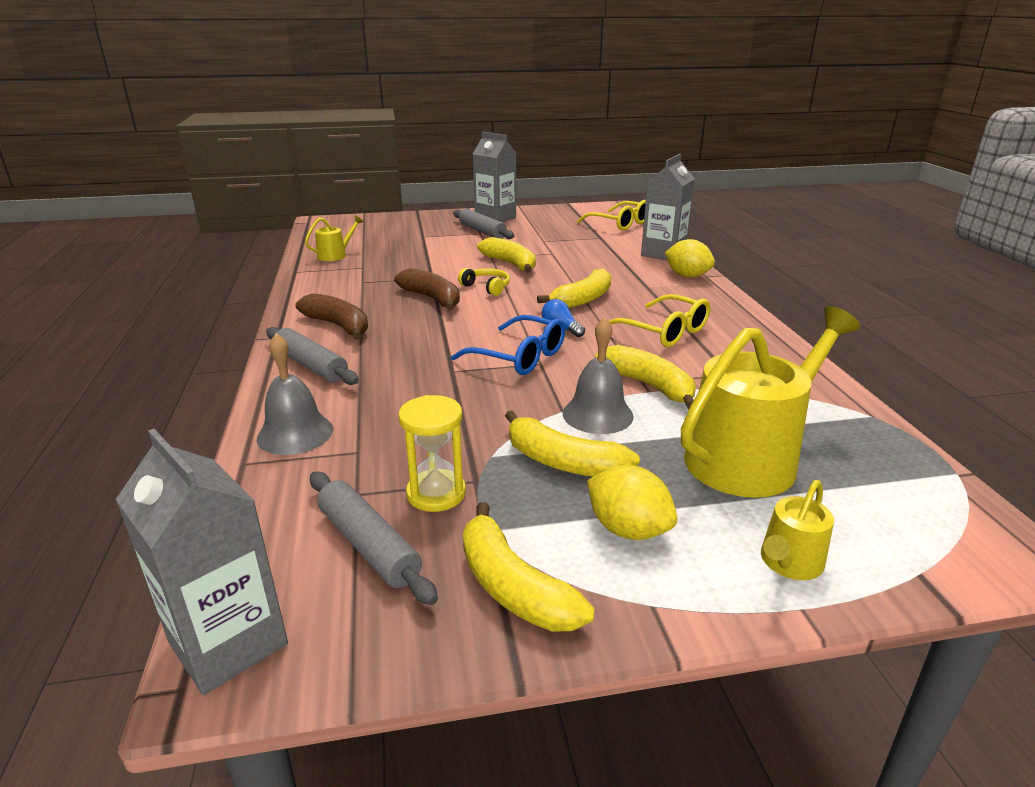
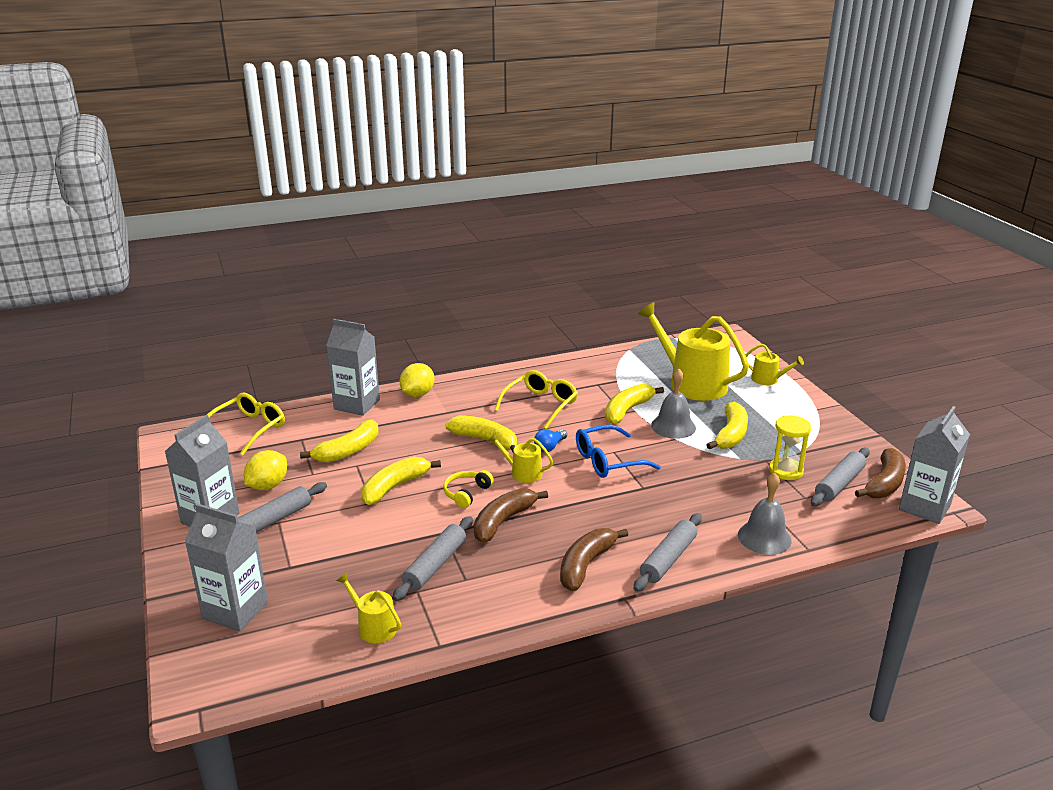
camera: 100 degrees left, 0 degrees up
blue glasses [451,315,565,375] -> blue glasses turned 135 degrees counterclockwise [576,425,661,478]
yellow banana [463,502,595,632] -> yellow banana moved to [300,419,379,463]
yellow lemon [587,465,677,540] -> yellow lemon moved to [244,450,287,490]
none -> grey carton [185,504,268,632]
none -> grey rolling pin [393,516,473,601]
none -> yellow watering can [488,433,553,483]
none -> brown banana [855,448,906,498]

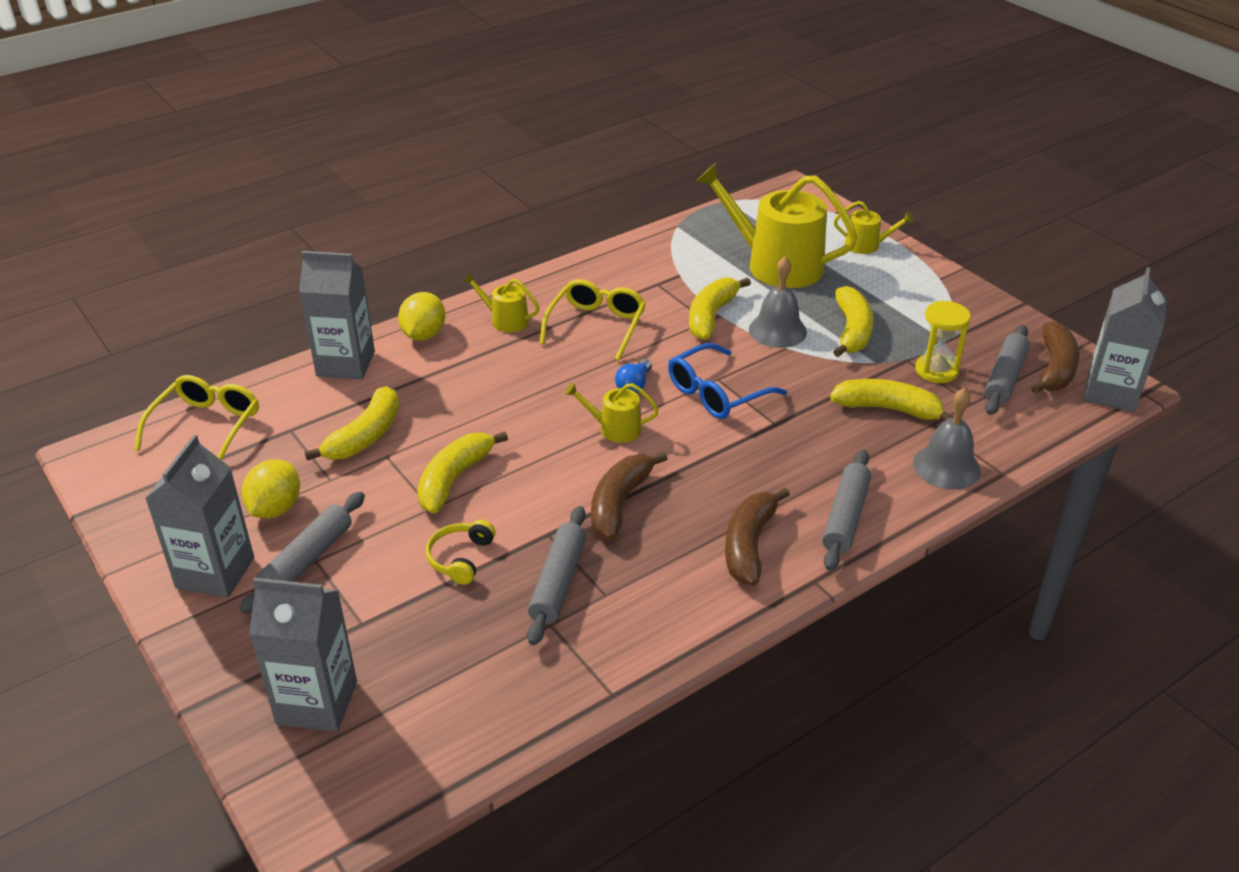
camera: 15 degrees left, 10 degrees up
yellow watering can [336,572,401,643] -> yellow watering can moved to [462,272,540,333]
yellow headphones [443,470,494,508] -> yellow headphones moved to [426,520,496,585]
yellow banana [445,415,517,452] -> yellow banana moved to [830,379,954,421]

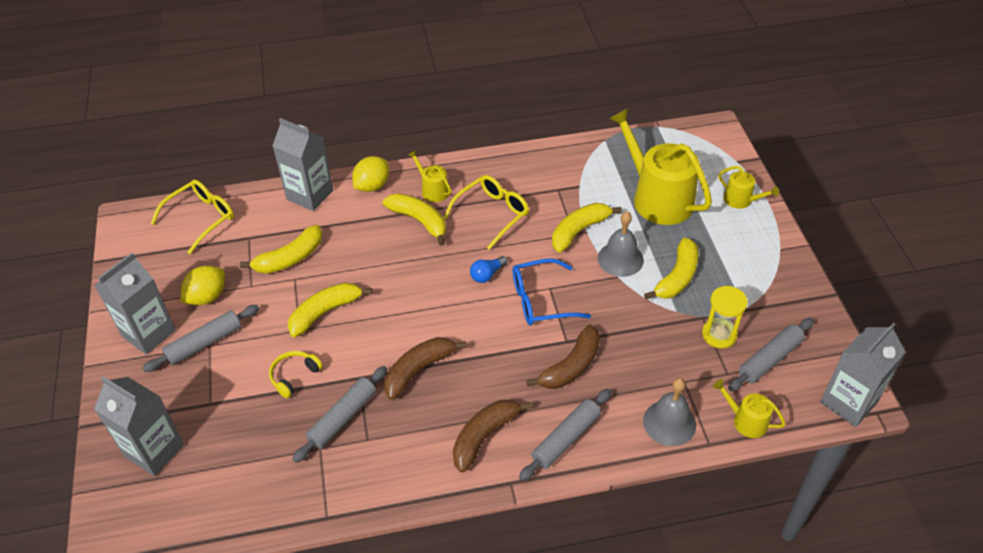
camera: 25 degrees right, 10 degrees up
yellow watering can [565,383,659,443] -> yellow watering can moved to [713,379,786,438]
yellow banana [830,379,954,421] -> yellow banana moved to [383,193,446,246]
brown banana [1031,322,1080,394] -> brown banana moved to [526,324,600,389]

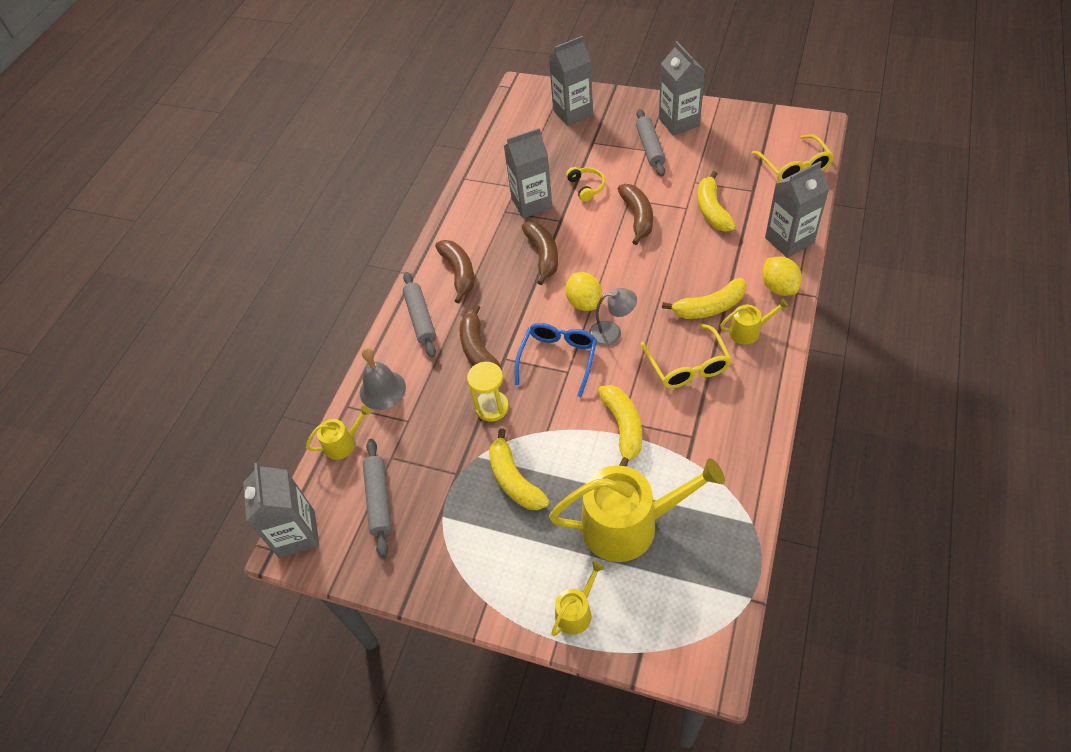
camera: 125 degrees right, 5 degrees up
yellow lemon [181,266,225,305] -> yellow lemon moved to [566,272,602,311]
yellow banana [288,282,372,337] -> brown banana [618,184,653,245]
grey rolling pin [293,366,387,463] -> grey carton [504,128,553,218]
blue light bulb [470,256,507,283] -> grey lamp [589,288,637,346]
grey bell [598,212,644,277] -> none
yellow hourglass [702,286,748,349] -> yellow hourglass moved to [467,362,509,422]
yellow watering can [718,166,779,209] -> yellow watering can turned 150 degrees clockwise [551,561,604,636]

